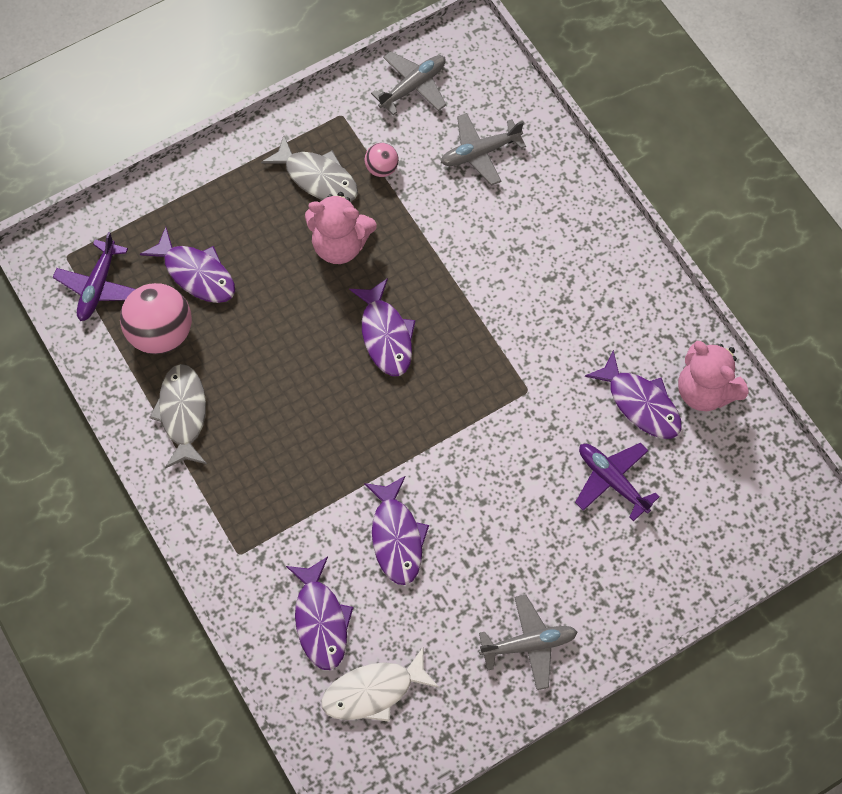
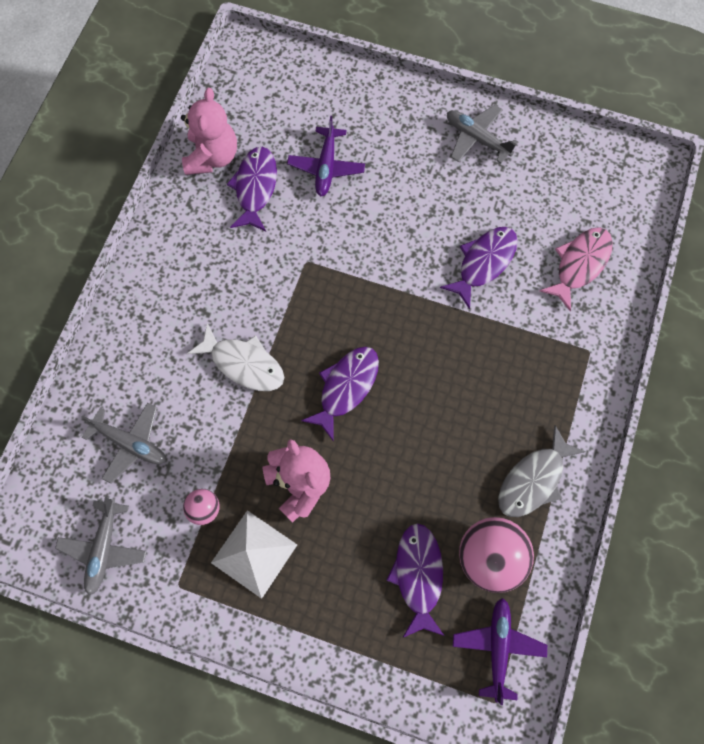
camera: 130 degrees left, 5 degrees up
purple plane [53,232,135,321] -> purple plane turned 60 degrees counterclockwise [452,598,547,705]
grey fish [261,135,358,202] -> white pyramid [211,510,297,599]
purple fish [286,557,354,670] -> pink fish [539,227,613,312]
white fish [321,647,439,722] -> white fish moved to [187,323,284,391]
grey plane [371,51,446,115] -> grey plane turned 90 degrees counterclockwise [55,497,147,596]

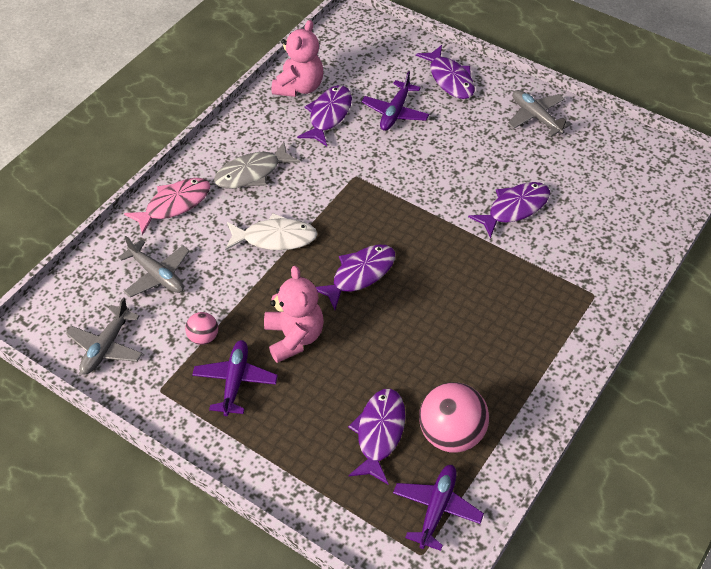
camera: 15 degrees right, 20 degrees down
white fish [187,323,284,391] -> white fish turned 45 degrees counterclockwise [225,213,318,250]
white pyramid [211,510,297,599] -> purple plane [192,340,278,416]
grey fish [498,425,585,517] -> grey fish moved to [214,142,300,189]
pink fish [539,227,613,312] -> pink fish moved to [124,178,210,235]
none -> purple fish [416,45,475,99]

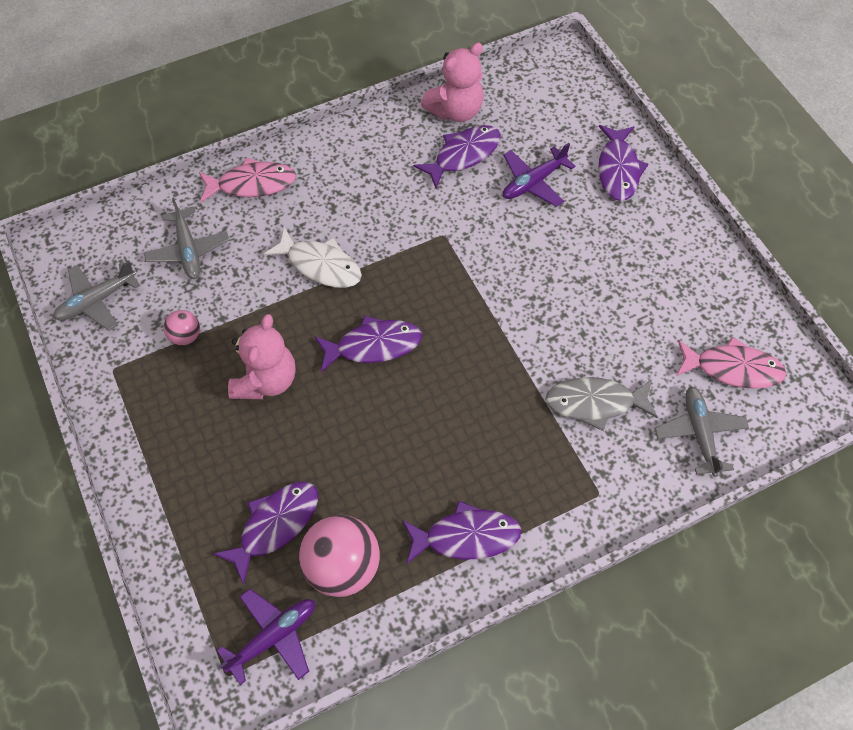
camera: 30 degrees right, 10 degrees up
purple plane [192,340,278,416] -> none
grey fish [214,142,300,189] -> grey fish moved to [545,377,658,431]
purple fish [468,182,550,239] -> purple fish moved to [402,501,522,564]
grey plane [507,90,572,137] -> grey plane moved to [655,386,749,477]
none -> pink fish [676,337,787,389]

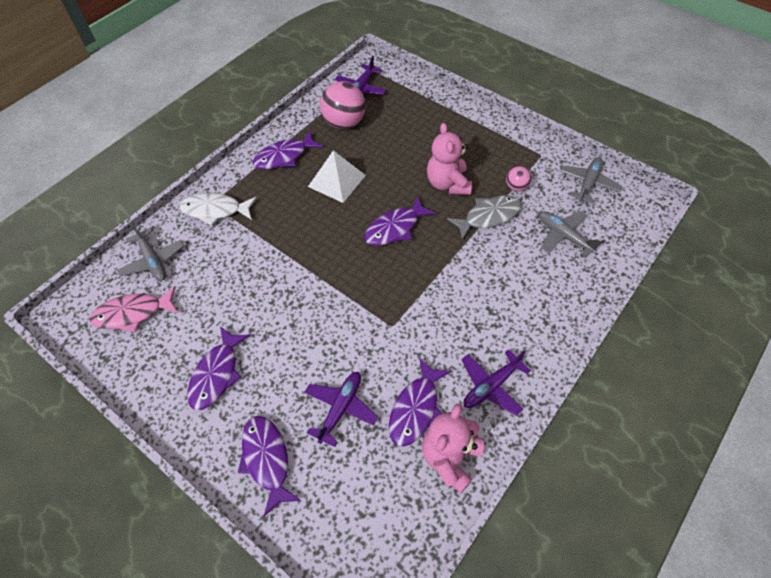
camera: 155 degrees right, 5 degrees down
pink fish [199,157,296,203] -> none
purple fish [213,482,318,585] -> purple fish moved to [187,326,251,410]
white fish [263,226,362,288] -> white fish moved to [179,193,257,226]
grey fish [545,377,658,431] -> grey fish moved to [447,196,522,240]
none -> white pyramid [308,150,366,203]
none -> purple plane [461,349,531,416]

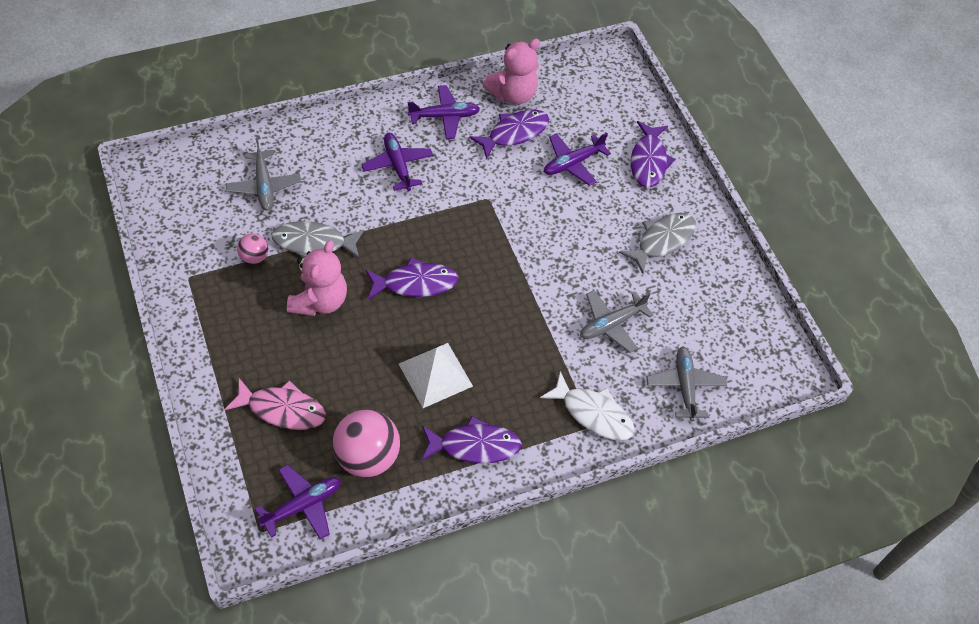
camera: 155 degrees left, 0 degrees up
pink fish [90,286,178,332] -> pink fish moved to [224,378,326,430]
purple fish [187,326,251,410] -> grey fish [619,213,696,274]
grey plane [560,157,622,204] -> grey plane moved to [580,290,653,353]
none -> purple plane [361,133,433,191]

